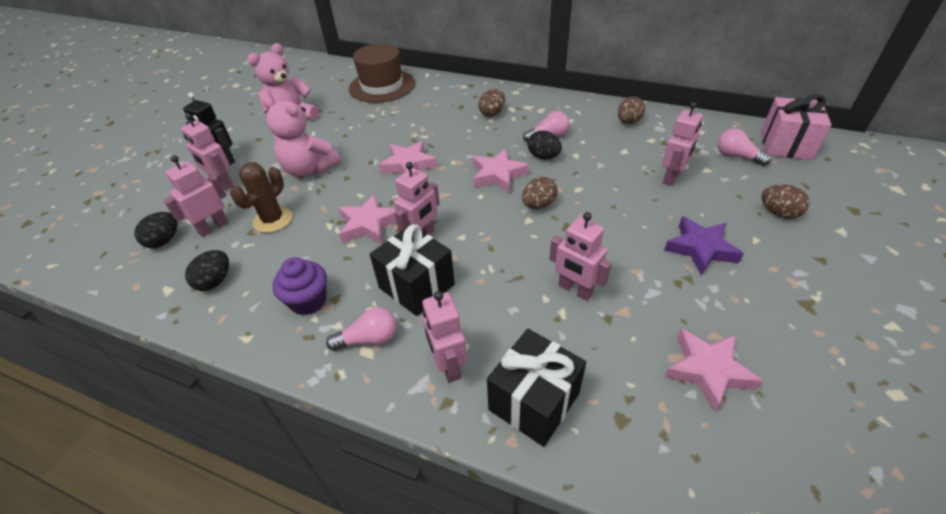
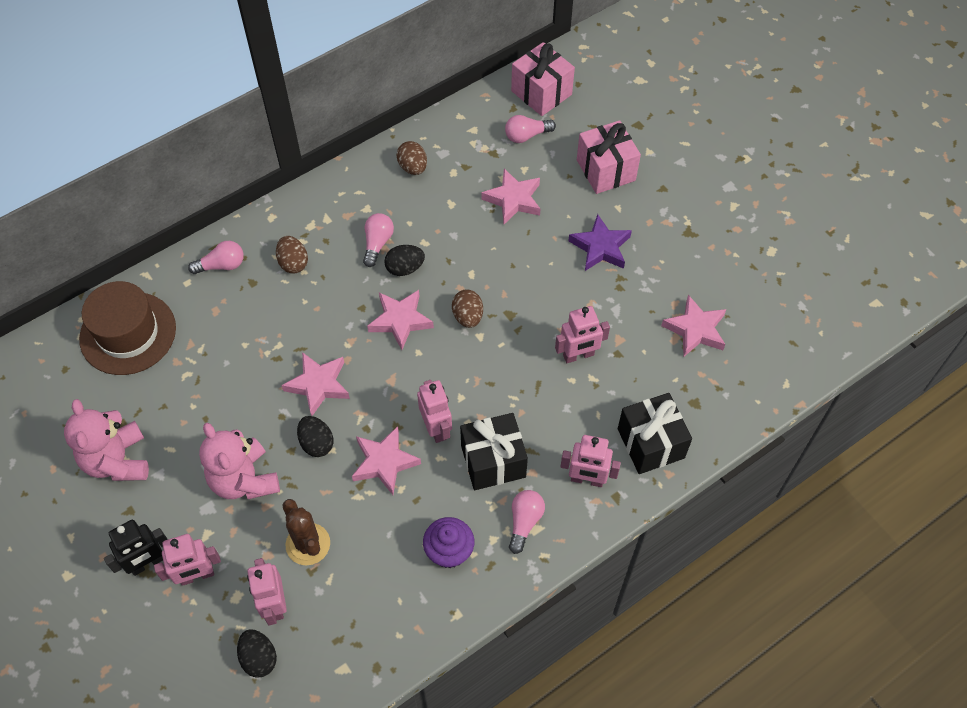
camera: 60 degrees left, 15 degrees up
black egg [185,250,229,291] -> black egg moved to [297,416,334,457]
pink teddy bear [262,96,341,177] -> pink teddy bear turned 90 degrees clockwise [199,423,280,499]
pink robot [662,102,703,186] -> pink star [481,169,540,224]
brown egg [761,184,810,219] -> pink gift [577,120,641,194]
none -> pink light bulb [188,241,244,274]

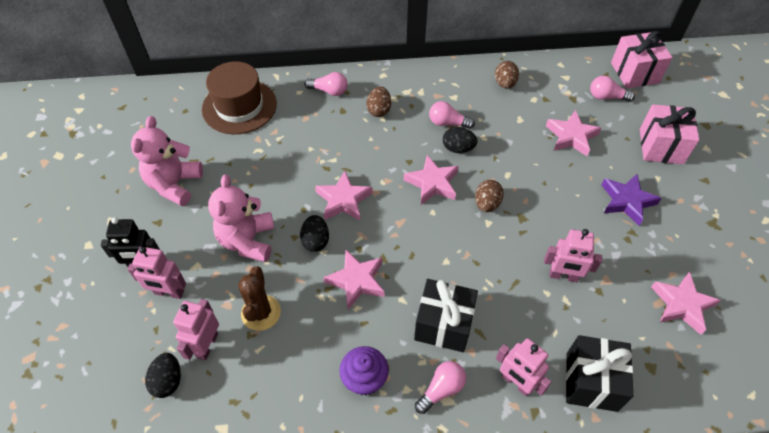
camera: 30 degrees right, 5 degrees down
pink light bulb [363,213,394,267] -> pink light bulb turned 120 degrees counterclockwise [429,101,475,129]
pink robot [417,380,452,443] -> none

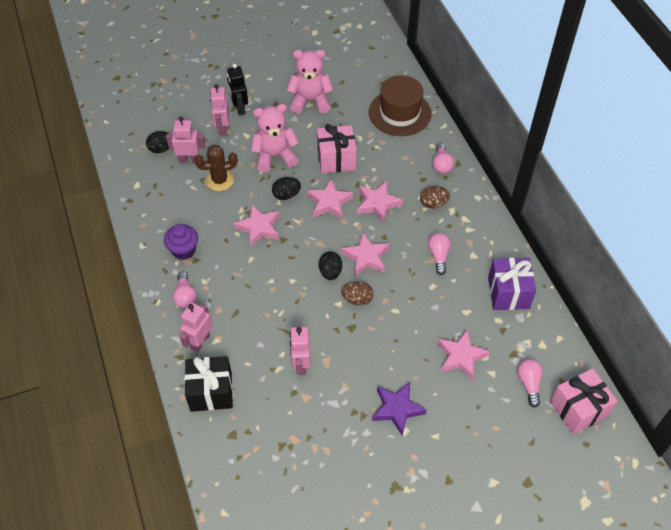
camera: 75 degrees right, 0 degrees up
black gift [414,279,478,352] -> none
pink light bulb [415,361,466,414] -> pink light bulb turned 45 degrees clockwise [173,272,197,308]
black egg [443,127,478,153] -> black egg moved to [319,252,342,280]
brown egg [495,61,519,89] -> purple gift [488,258,536,310]
pink gift [640,104,699,164] -> pink gift moved to [317,124,357,174]
pink star [651,272,721,335] -> pink star moved to [357,181,403,222]

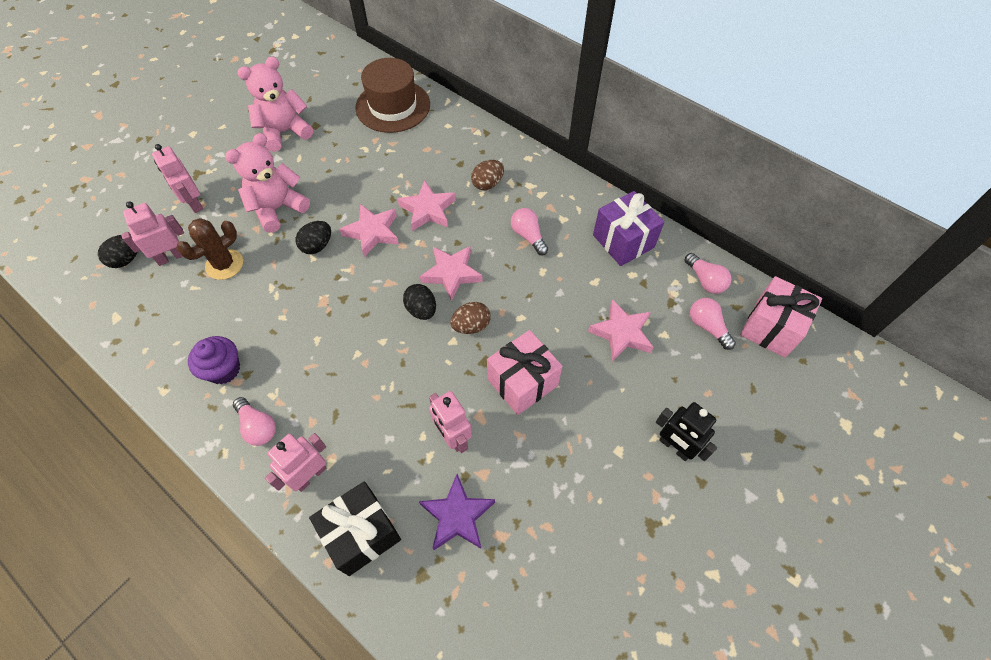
camera: 30 degrees left, 5 degrees up
pink robot [180,302,212,353] -> pink robot turned 45 degrees clockwise [265,433,326,492]
black robot [227,64,248,116] -> black robot moved to [656,402,717,461]
pink star [234,204,280,248] -> none
pink gift [317,124,357,174] -> pink gift moved to [487,330,562,415]
purple star [372,383,427,435] -> purple star moved to [419,474,495,550]
pink light bulb [433,143,454,174] -> pink light bulb moved to [685,253,731,294]

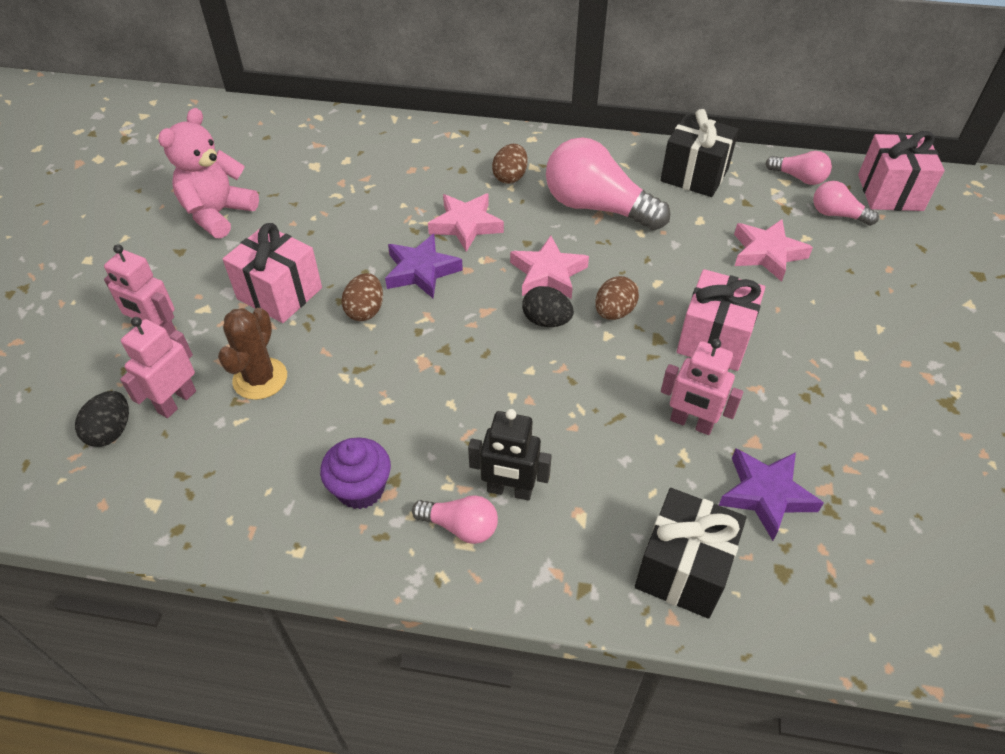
camera: 30 degrees left, 10 degrees down
pink teddy bear [225,133,310,233] -> pink gift [223,223,322,323]
pink robot [265,433,326,492] -> none
black egg [296,221,331,254] -> brown egg [341,273,383,321]
pink star [340,204,399,257] -> purple star [385,234,463,298]
brown hat [355,58,430,133] -> none
pink light bulb [511,208,548,255] -> pink light bulb [546,137,670,230], size x2.01
purple gift [593,191,664,266] -> black gift [660,109,739,197]
black robot [656,402,717,461] -> black robot moved to [468,409,552,501]

